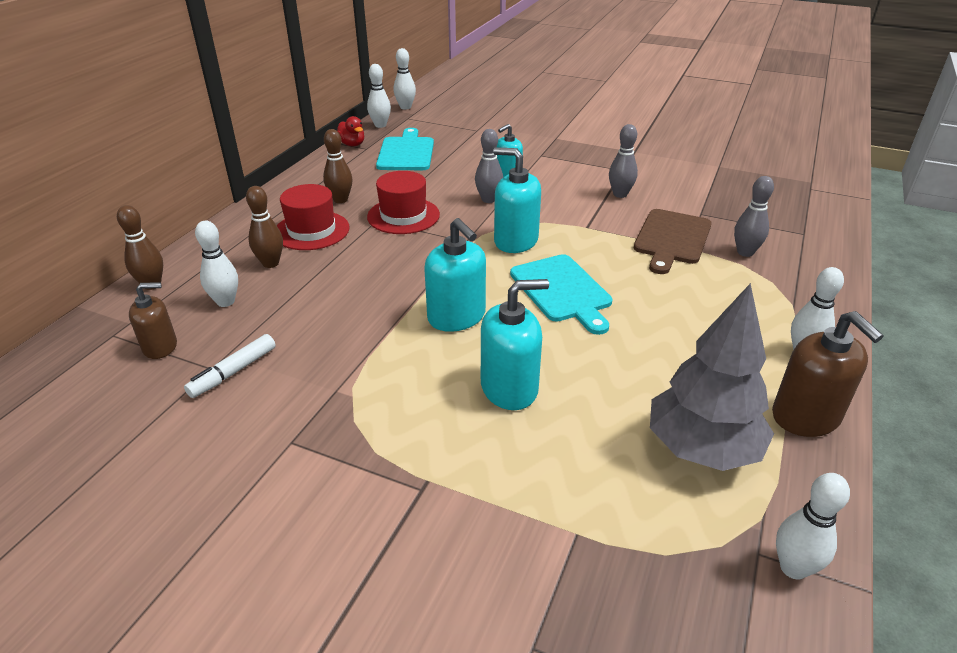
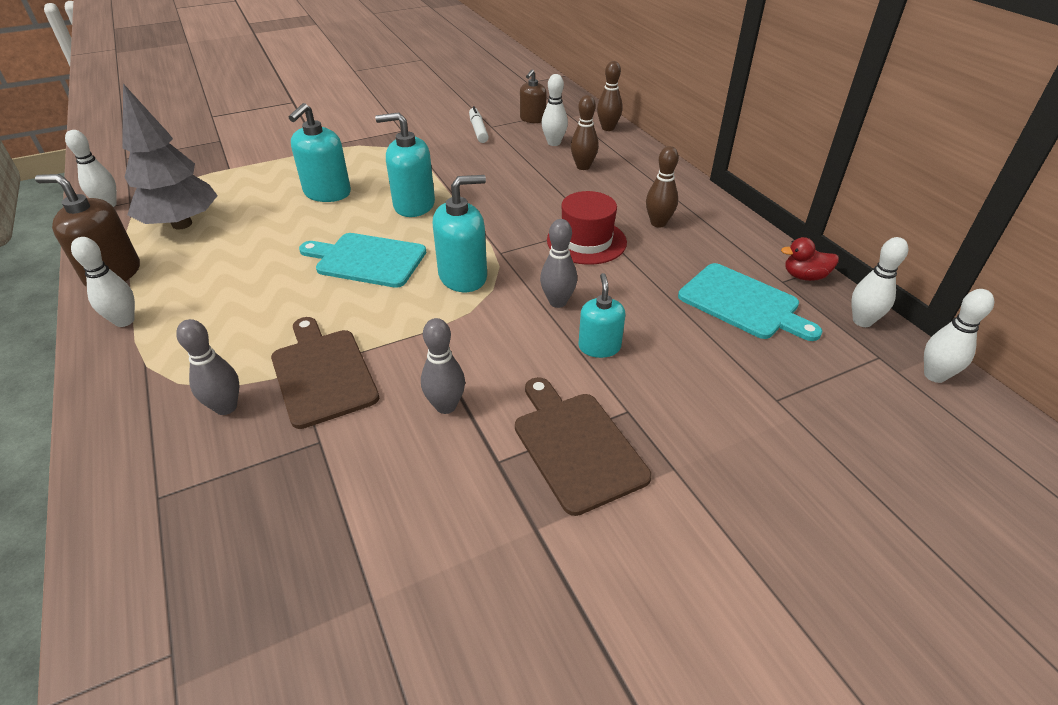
camera: 130 degrees right, 5 degrees up
red hat [277,184,350,250] -> none
none -> brown cutting board [515,377,652,516]

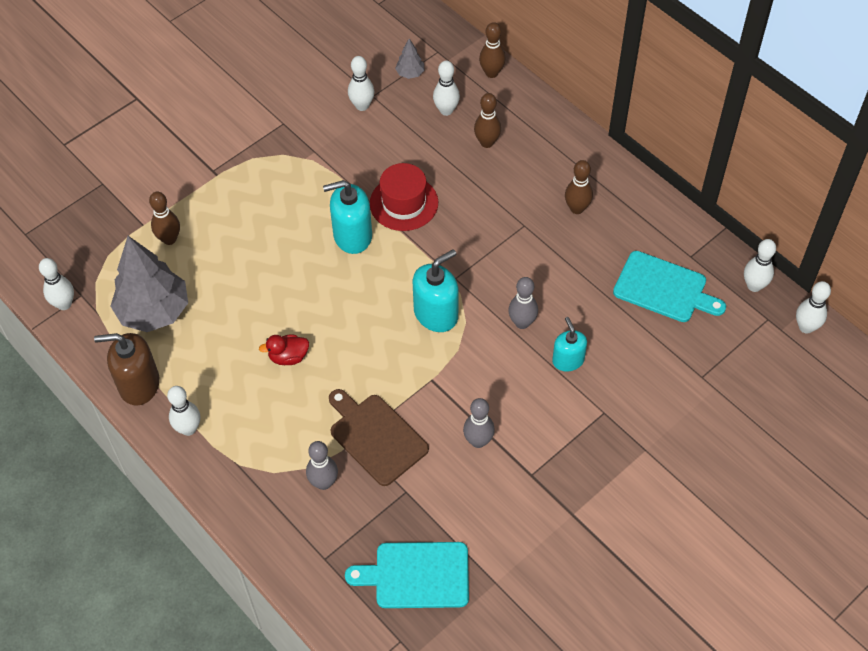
camera: 15 degrees left, 15 degrees up
turquoise soap dispenser [289,103,351,202] -> none
turquoise cutting board [299,233,426,288] -> turquoise cutting board moved to [345,542,469,608]
white marker [469,106,489,143] -> white bowling pin [348,56,374,111]
brown cutting board [515,377,652,516] -> none
brown soap dispenser [520,69,546,123] -> grey tree [395,39,425,79]
red hat [547,191,627,265] -> red hat moved to [370,163,438,231]
red duck [781,237,839,281] -> red duck moved to [259,335,309,365]
none -> brown bowling pin [149,192,180,245]

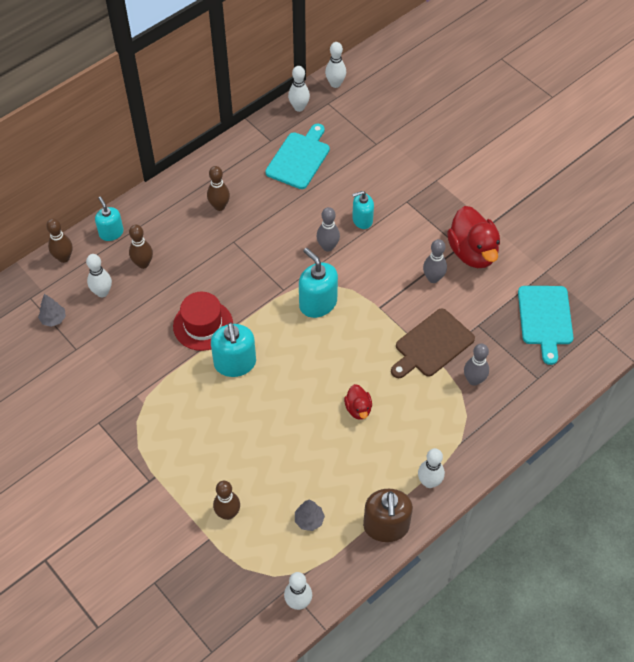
camera: 90 degrees left, 0 degrees up
grey tree [111,236,188,332] -> grey tree [295,500,325,531], size x0.43
white bowling pin [348,56,374,111] -> none
none -> turquoise soap dispenser [95,196,124,241]
none -> red duck [447,206,500,268]

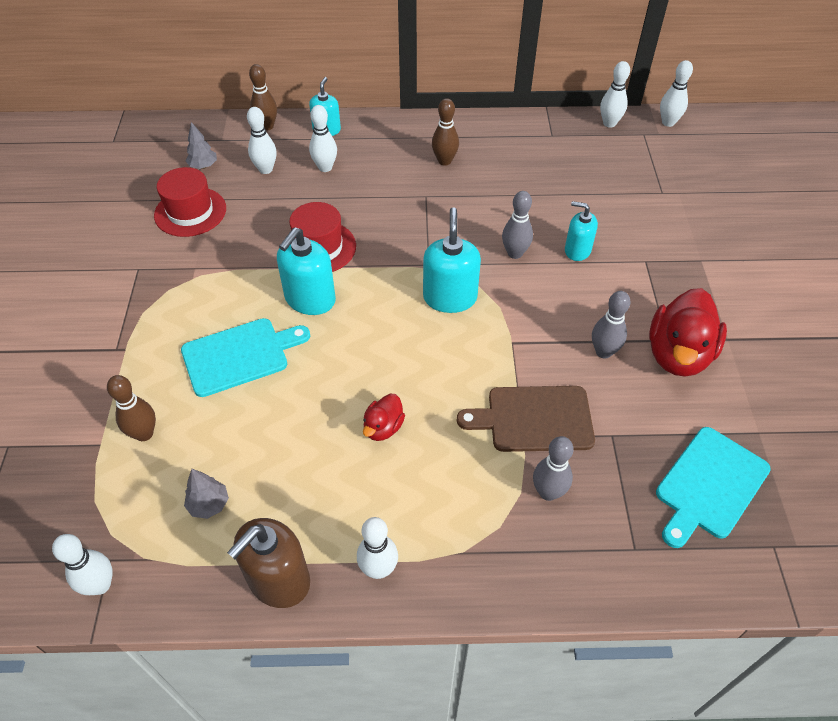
camera: 40 degrees right, 5 degrees down
brown bowling pin [129,225,153,269] -> white bowling pin [309,105,337,172]
turquoise cutting board [265,124,330,189] -> turquoise cutting board moved to [181,318,310,397]
none -> red hat [154,167,226,237]

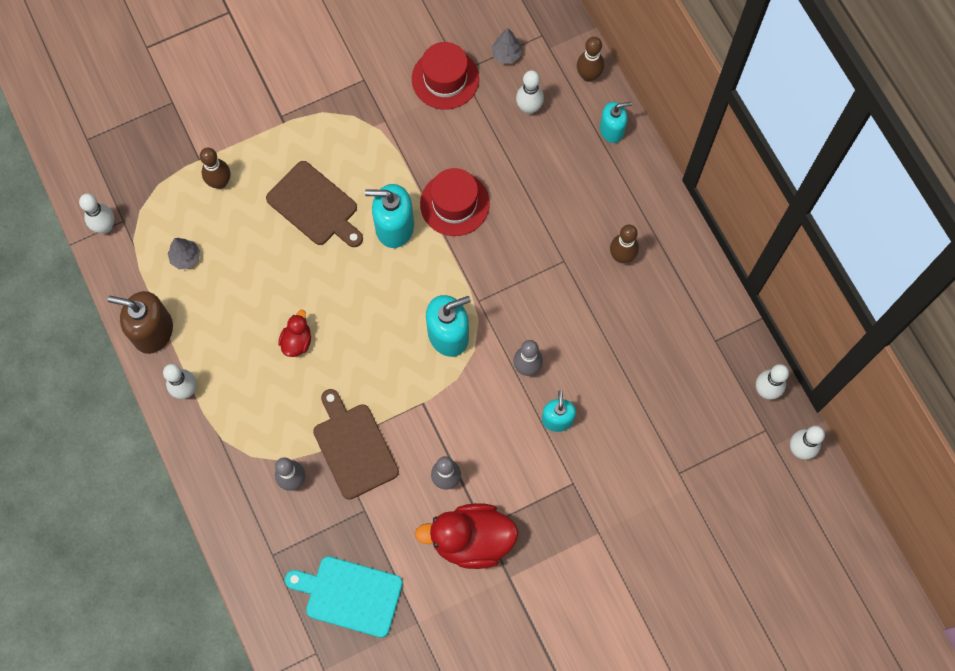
camera: 65 degrees right, 20 degrees up
turquoise cutting board [181,318,310,397] -> brown cutting board [266,161,363,247]
white bowling pin [309,105,337,172] -> none
red duck [363,394,405,441] -> red duck turned 105 degrees clockwise [278,310,311,357]

